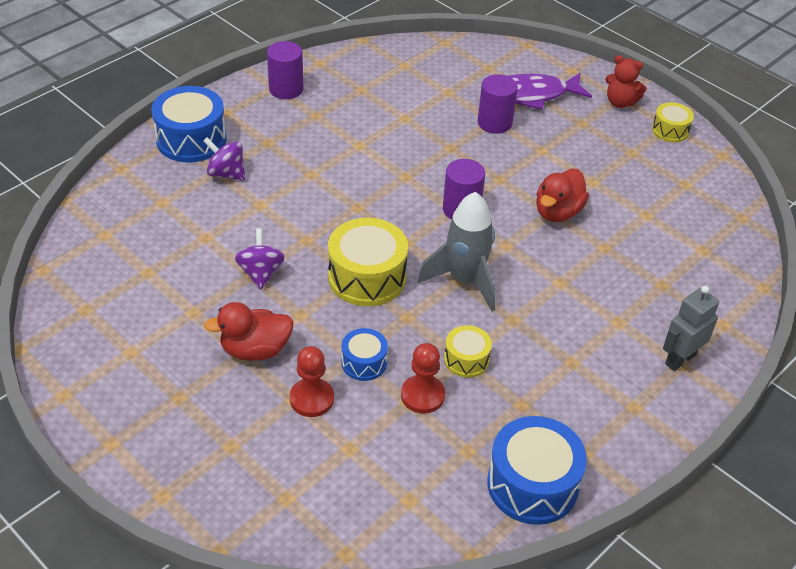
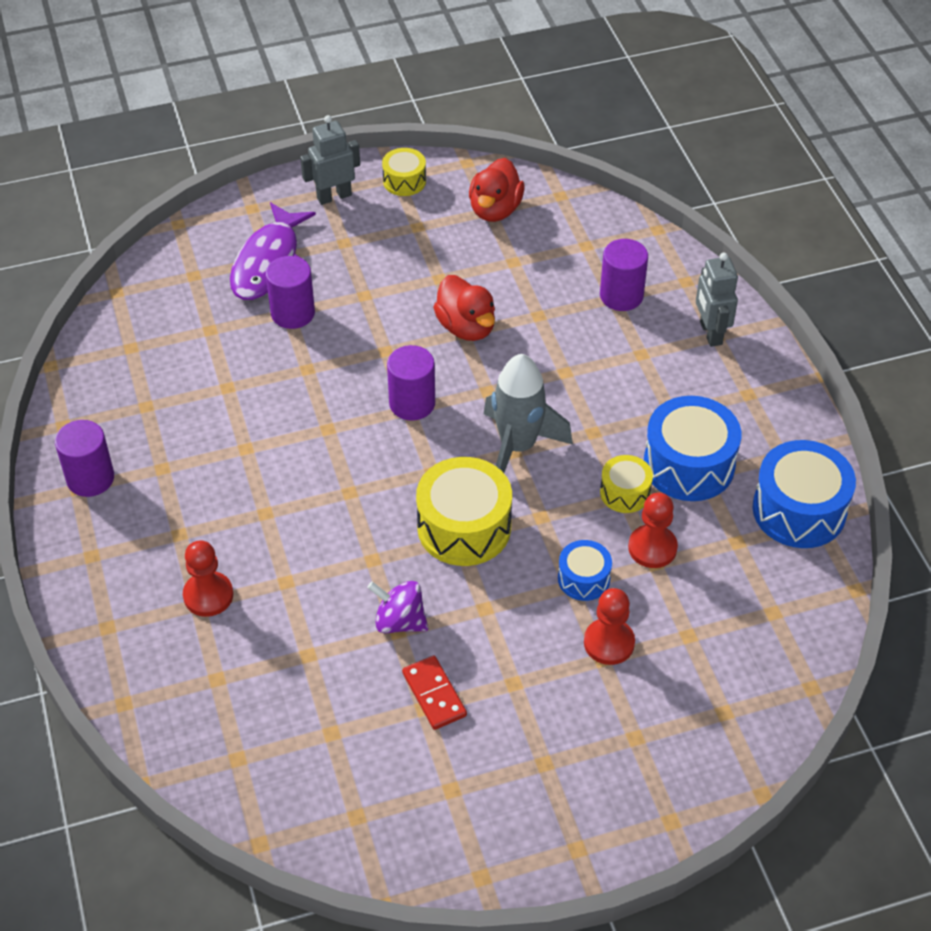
camera: 60 degrees left, 5 degrees up
blue drum [151,86,227,163] -> blue drum moved to [644,396,741,501]
purple spinning top [203,137,246,181] -> red pawn [183,540,233,617]
red duck [204,302,294,361] -> red duck moved to [469,158,524,222]
red teddy bear [605,55,647,108] -> grey robot [300,115,360,205]
none -> red domino [402,656,467,730]
none -> purple cylinder [600,239,648,311]

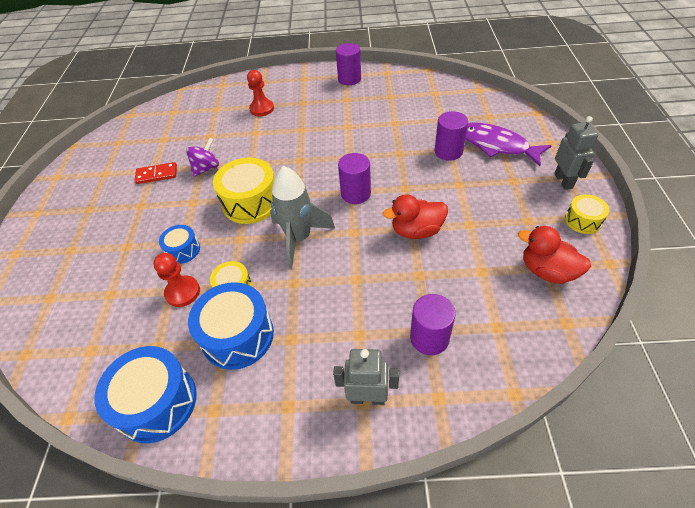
camera: 110 degrees right, 0 degrees up
red pawn [584,588,635,665] -> none

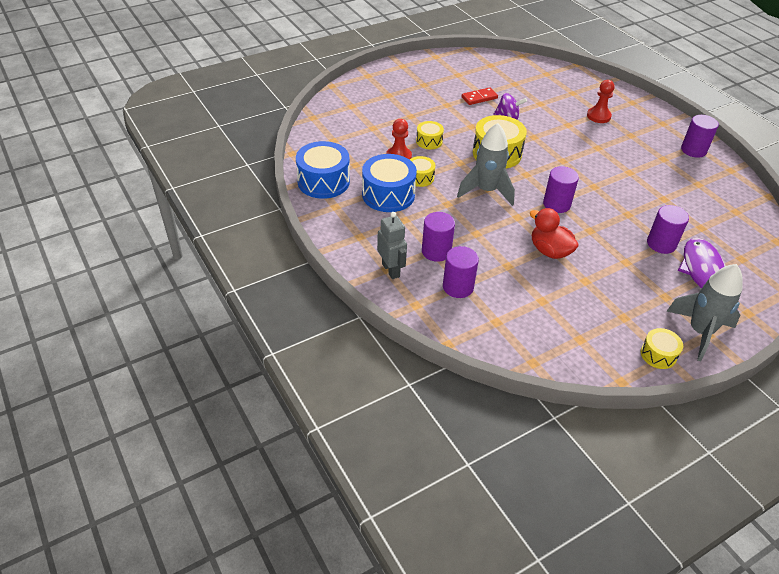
camera: 55 degrees right, 5 degrees down
red domino [134,162,177,184] -> red domino turned 75 degrees counterclockwise [462,87,498,105]
blue drum [159,225,200,264] -> yellow drum [416,121,444,150]
red duck [518,226,591,284] -> none
grey robot [554,116,598,190] -> grey rocket [667,264,743,361]
none -> purple cylinder [422,212,455,262]

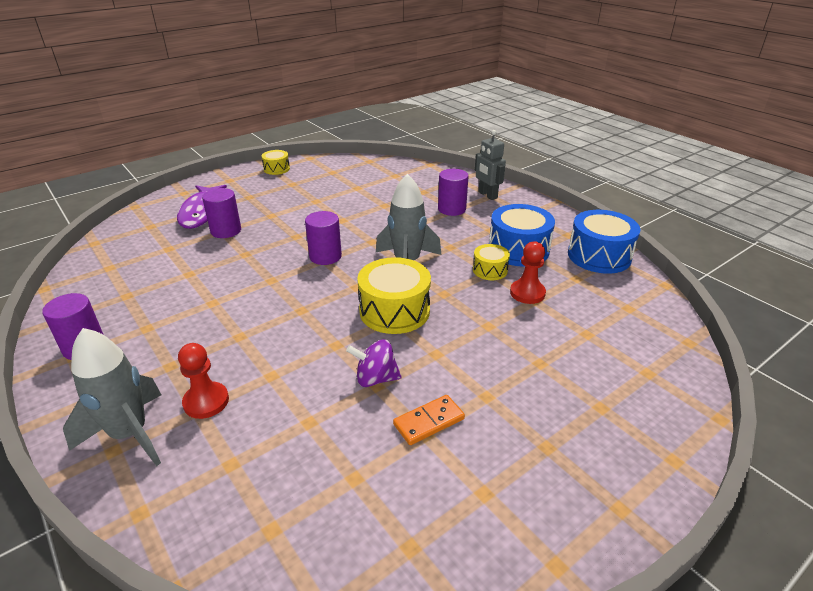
camera: 175 degrees right, 10 degrees down
yellow drum [416,121,444,150] -> none
purple cylinder [443,246,479,298] -> none
red domino [462,87,498,105] -> orange domino [393,395,465,445]
red duck [530,208,579,259] -> none
grey rocket [667,264,743,361] -> grey rocket moved to [63,328,161,466]

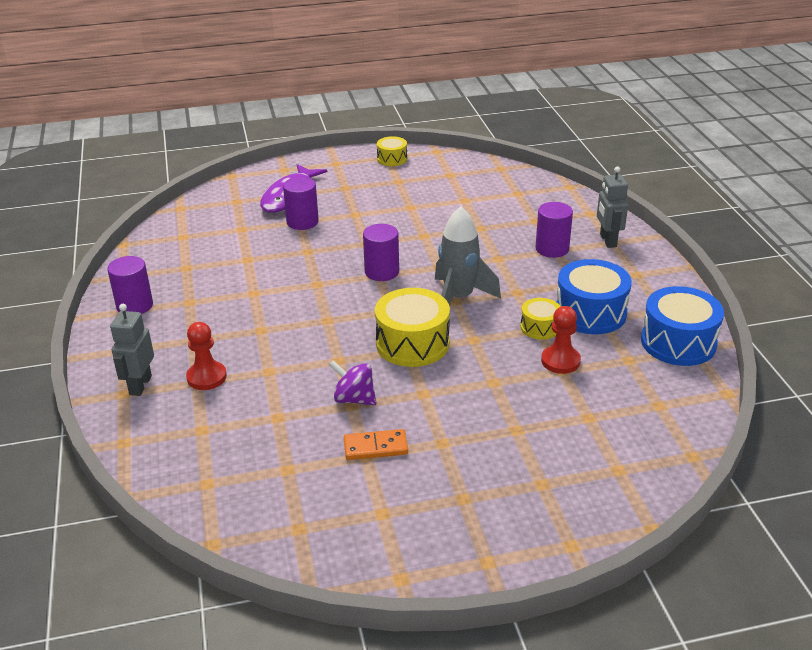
camera: 25 degrees right, 0 degrees up
grey rocket [63,328,161,466] -> grey robot [110,304,154,396]

